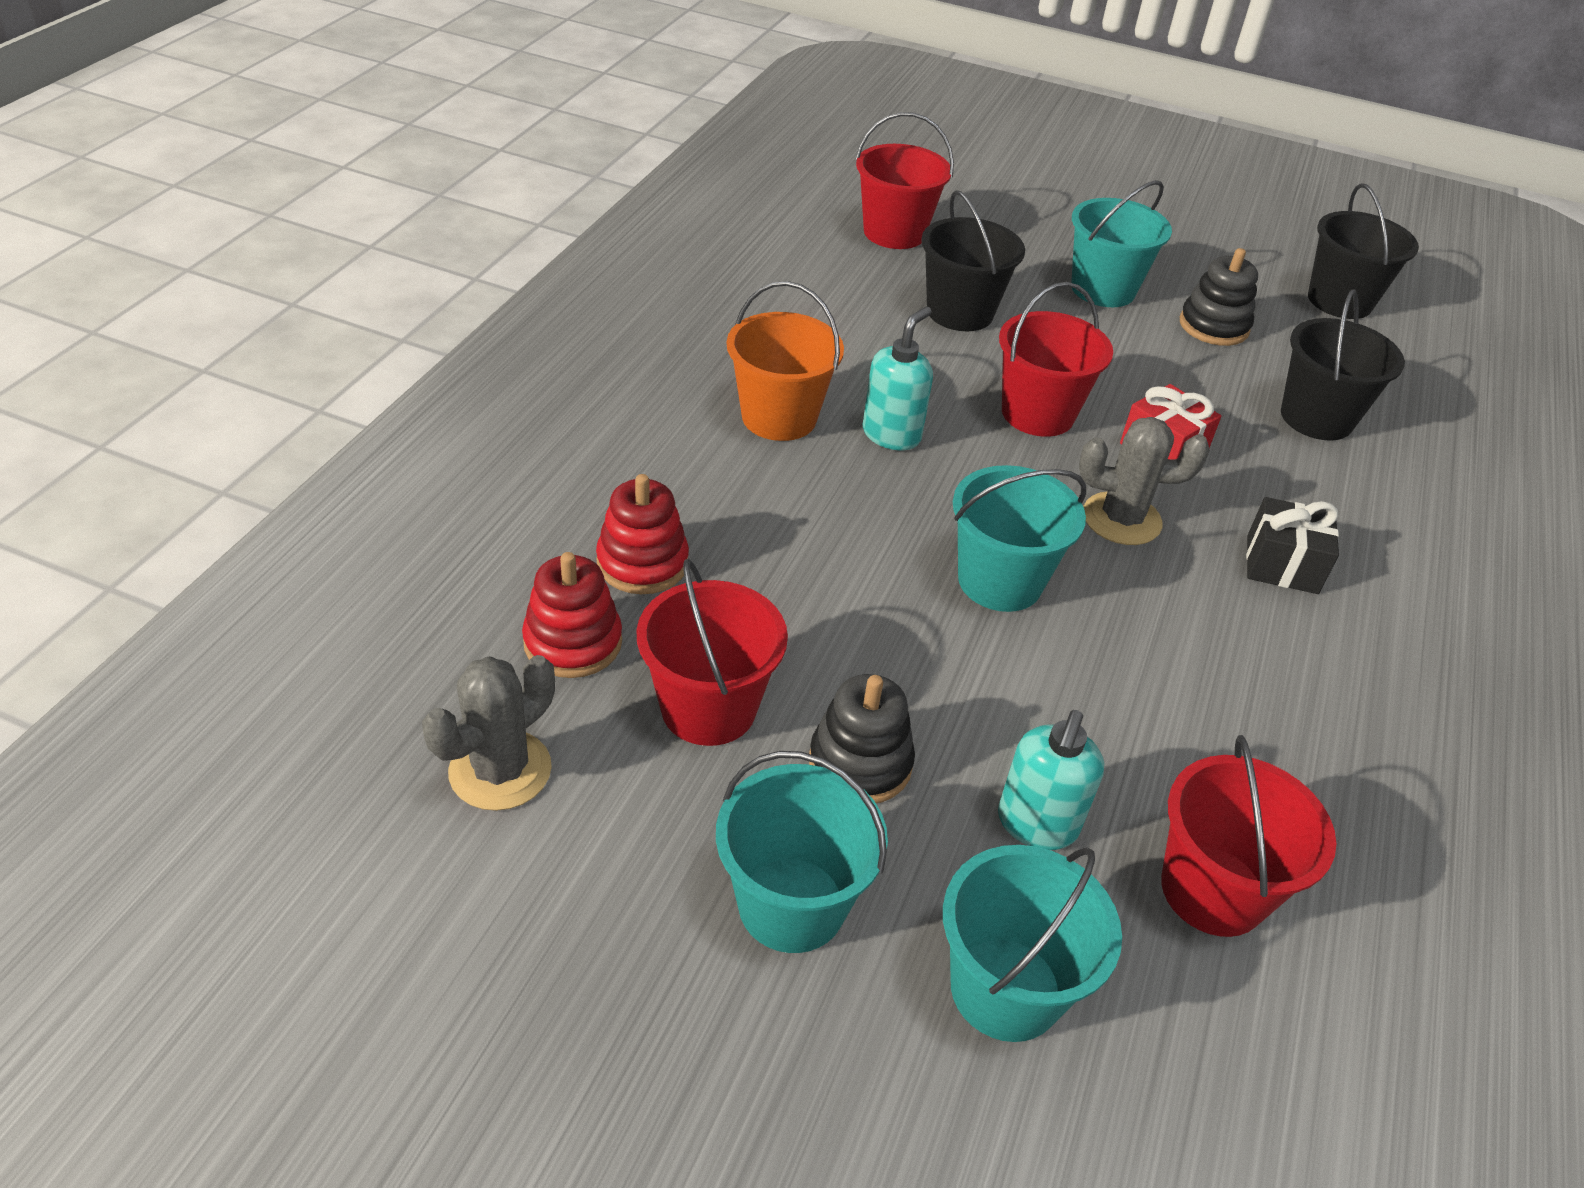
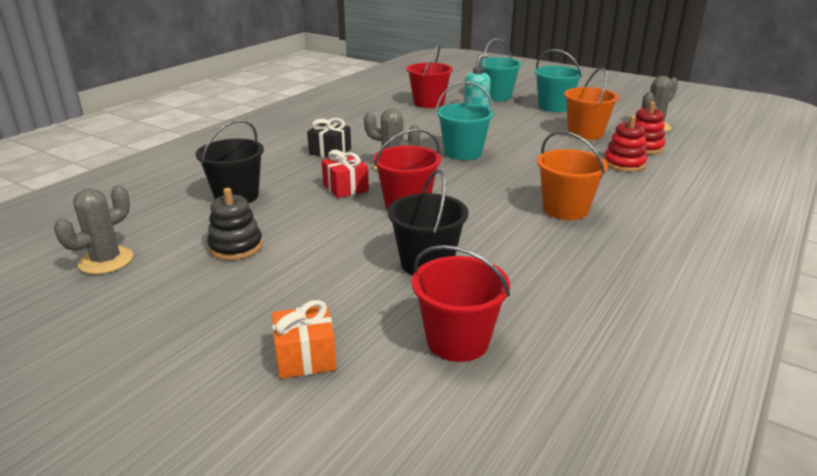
camera: 165 degrees left, 15 degrees down
red bucket [637,559,788,746] -> orange bucket [564,67,619,140]
black stacking toy [809,674,915,803] -> none
turquoise soap dispenser [862,307,933,450] -> none
turquoise bucket [1071,180,1172,307] -> none
black bucket [1308,183,1419,319] -> grey cactus [54,185,133,274]
none -> orange gift [272,300,337,379]

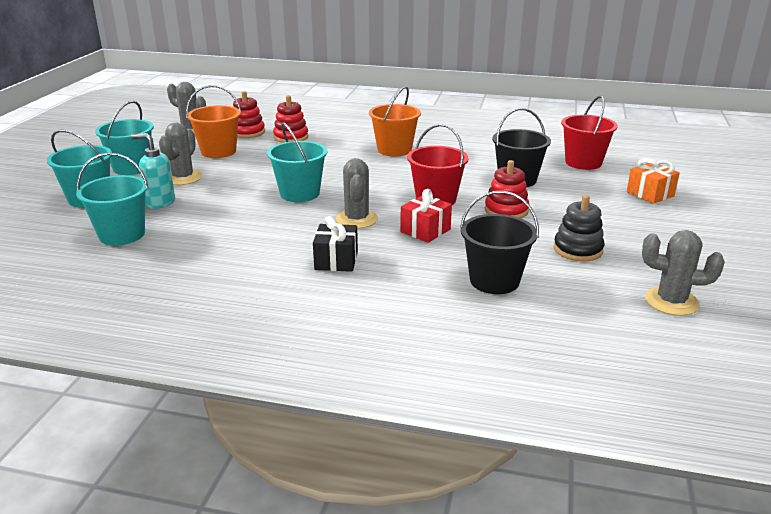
camera: 110 degrees left, 0 degrees up
red bucket [406,45,453,108] -> turquoise bucket [76,153,149,246]
none -> grey cactus [159,123,202,185]
none -> red stacking toy [485,160,529,218]

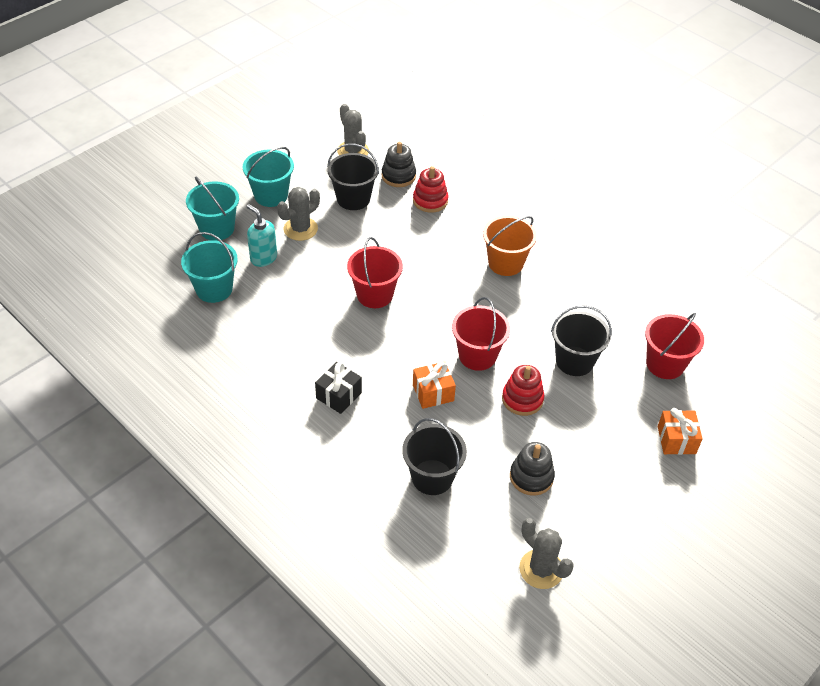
camera: 30 degrees right, 20 degrees up
orange bucket [186,85,241,158] -> black bucket [327,143,379,210]
red stacking toy [233,91,265,138] -> black stacking toy [382,142,416,187]
turquoise bucket [267,122,328,202] -> red bucket [347,237,403,308]
grey cactus [336,158,378,229] -> none
red gift [400,189,452,243] -> orange gift [413,362,456,409]

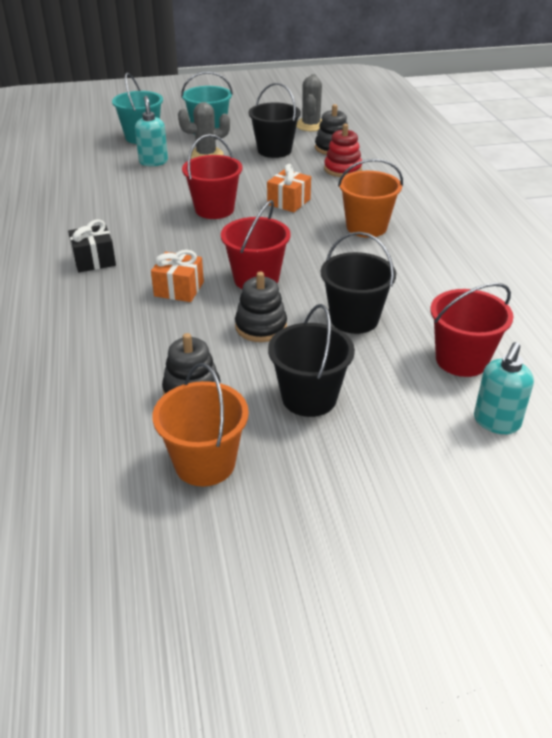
camera: 35 degrees right, 10 degrees down
turquoise bucket [181,232,238,303] -> none
black bucket [402,418,467,495] -> black bucket moved to [268,304,355,417]
red stacking toy [502,365,544,416] -> black stacking toy [235,272,287,342]
grey cactus [519,518,574,589] -> none
orange gift [658,408,703,455] -> orange gift moved to [267,164,311,212]
none -> orange bucket [153,363,249,486]
none -> turquoise soap dispenser [474,342,534,434]

